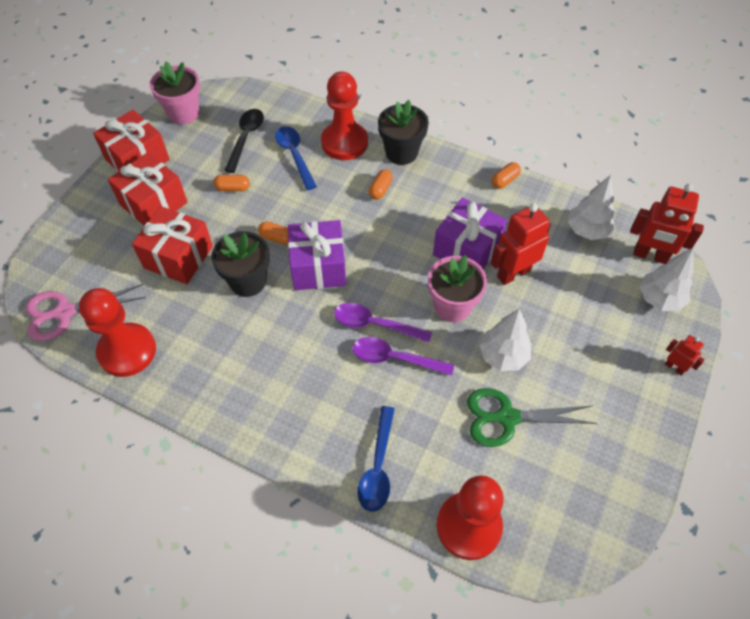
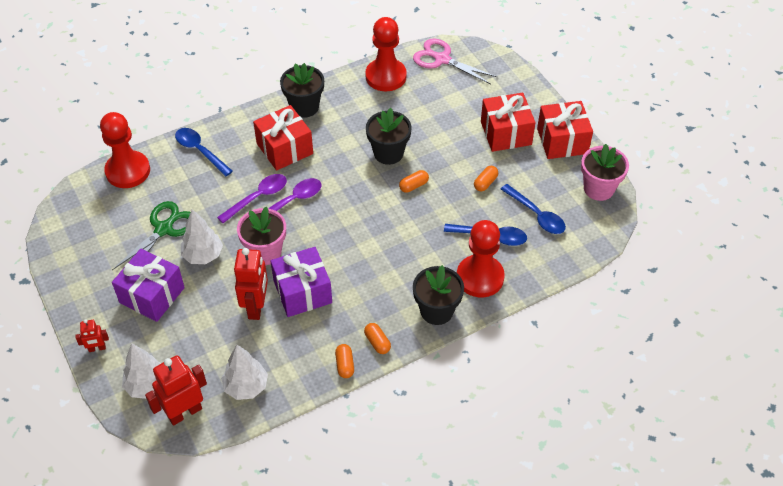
camera: 125 degrees right, 5 degrees down
pink scissors [26,284,146,341] -> pink scissors turned 75 degrees counterclockwise [413,38,497,84]
red gift [132,206,213,284] -> red gift moved to [253,105,313,171]
black spoon [224,109,264,173] -> blue spoon [501,184,566,234]
purple gift [288,220,346,290] -> purple gift moved to [112,249,185,322]
orange capsule [369,169,393,199] -> orange capsule moved to [364,323,391,354]
none -> black flower pot [280,63,324,118]

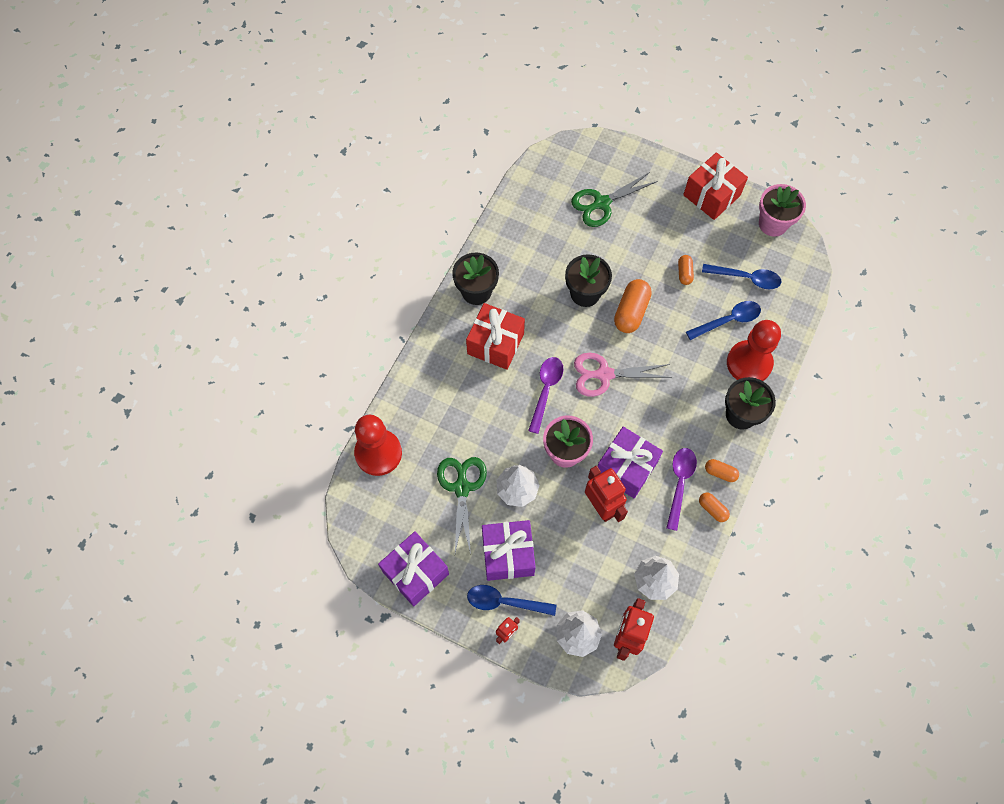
camera: 35 degrees left, 15 degrees up
blue spoon [175,128,233,177] -> blue spoon moved to [467,585,556,616]
purple spoon [217,174,287,223] -> purple spoon moved to [666,448,697,531]
red pawn [365,17,407,91] -> none
orange capsule [399,170,429,192] -> orange capsule [614,279,652,333], size x1.81
pink scissors [413,38,497,84] -> pink scissors moved to [574,353,672,397]
red gift [481,92,536,152] -> none
none -> purple gift [378,531,449,606]
none -> green scissors [571,172,658,227]

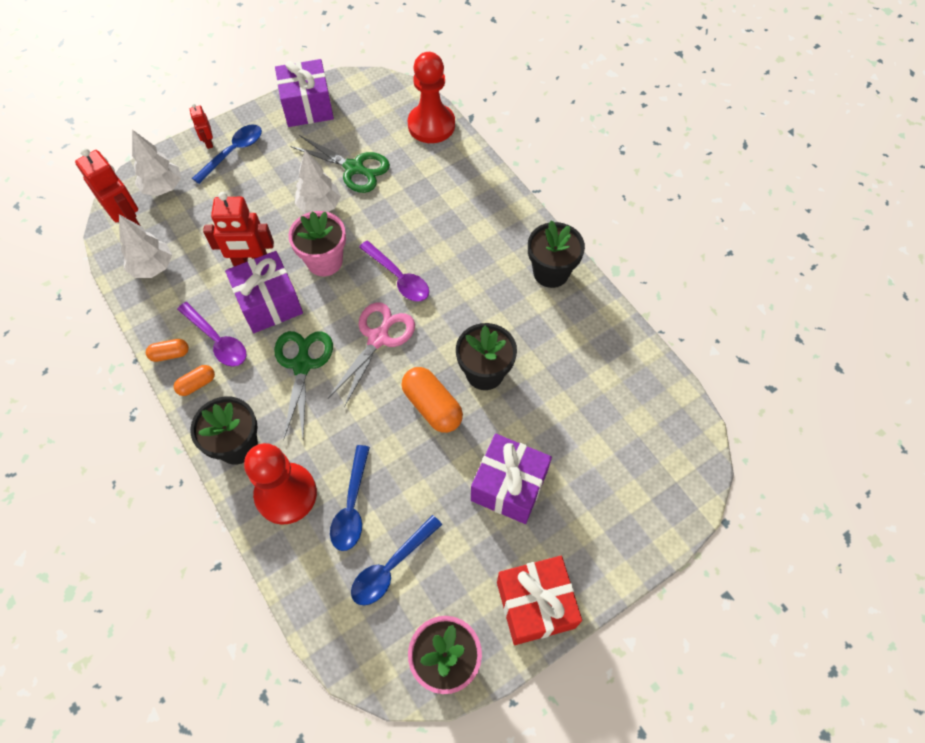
camera: 120 degrees right, 5 degrees down
red gift [466,303,525,370] -> none
purple gift [482,520,536,581] -> purple gift moved to [471,434,552,524]
green scissors [571,172,658,227] -> green scissors moved to [274,331,333,441]
orange capsule [678,255,694,285] -> none

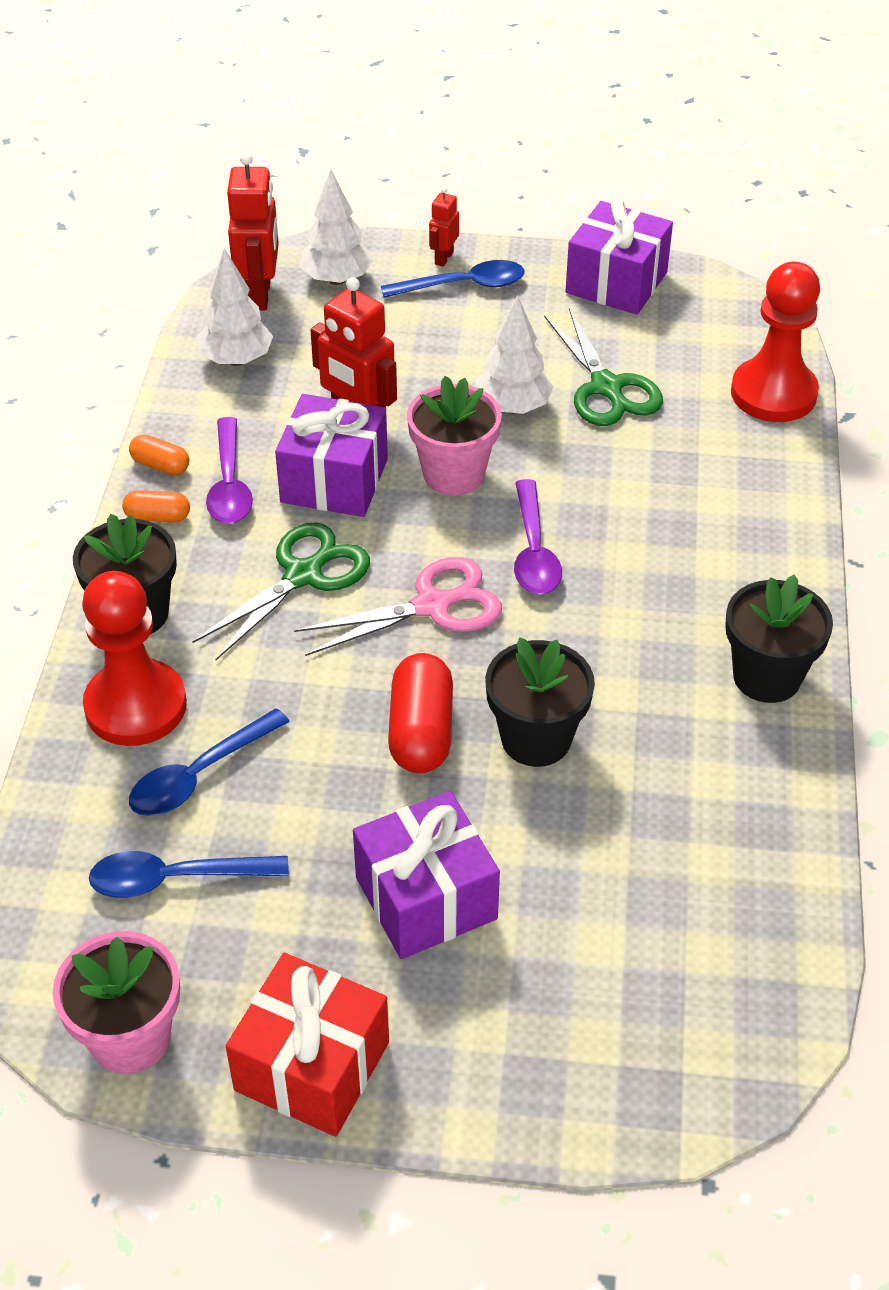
camera: 40 degrees right, 15 degrees down
orange capsule [401,367,463,433] -> red capsule [388,653,453,773]

